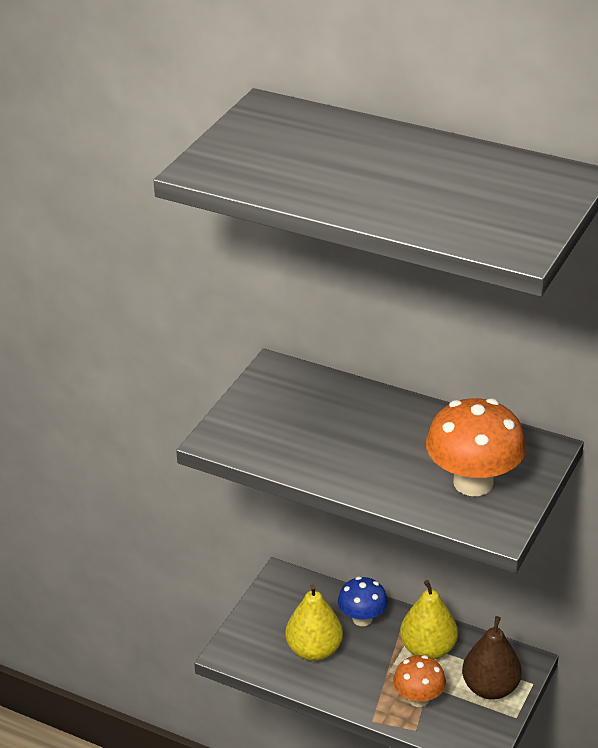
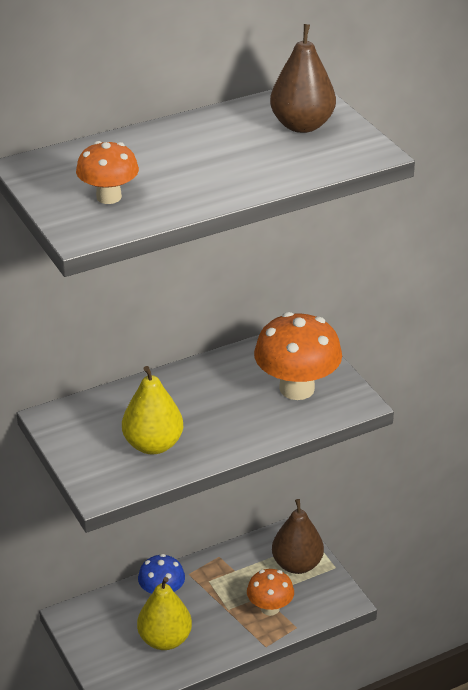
camera: 55 degrees left, 0 degrees up
yellow pear [400,580,458,659] -> yellow pear moved to [122,366,183,454]
none -> orange mushroom [76,141,139,204]
none -> brown pear [270,24,336,133]

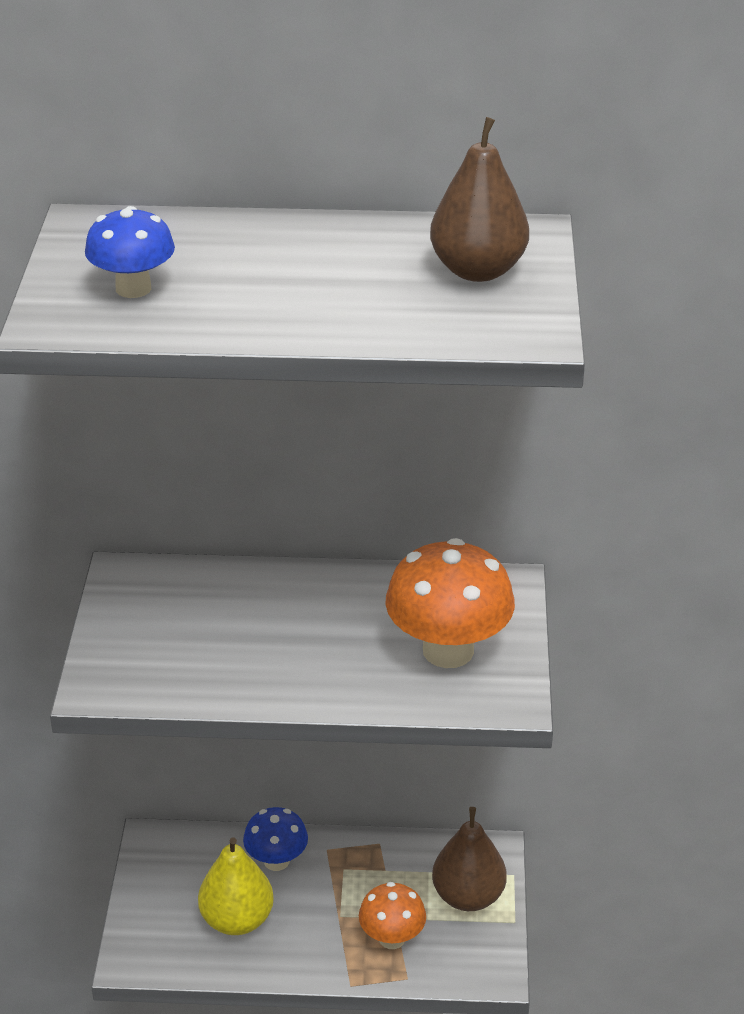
camera: 30 degrees right, 0 degrees up
orange mushroom [76,141,139,204] -> blue mushroom [85,206,175,298]
yellow pear [122,366,183,454] -> none

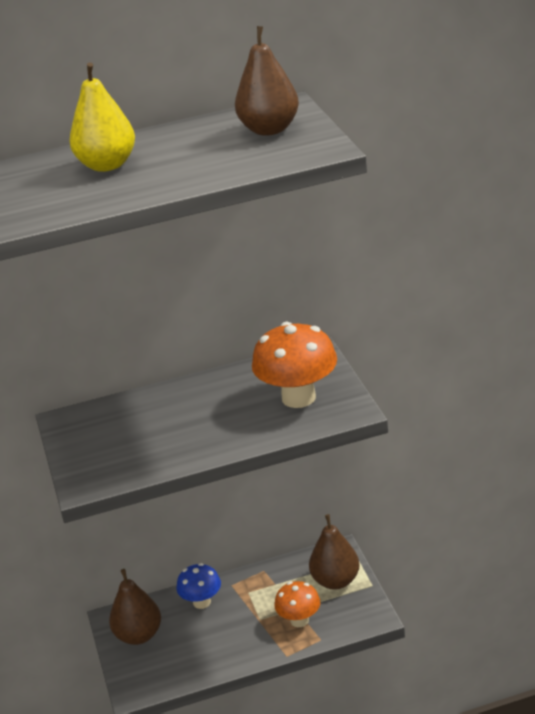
camera: 15 degrees left, 5 degrees down
blue mushroom [85,206,175,298] -> none
yellow pear [198,837,274,935] -> yellow pear moved to [69,63,135,172]
none -> brown pear [109,569,161,645]

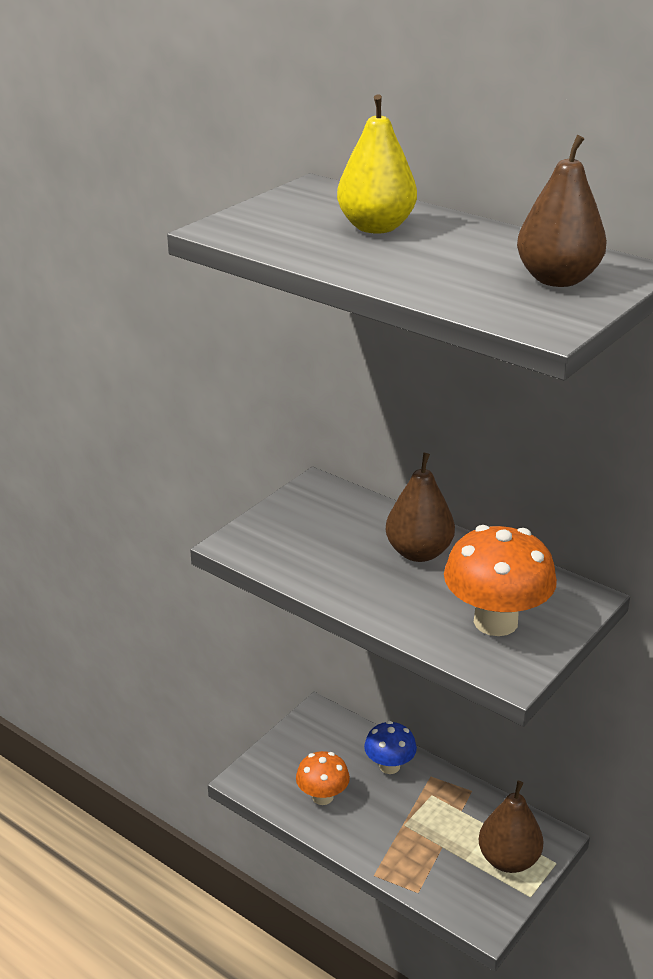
camera: 50 degrees right, 0 degrees up
brown pear [109,569,161,645] -> brown pear moved to [386,453,455,562]
orange mushroom [274,581,320,627] -> orange mushroom moved to [296,751,350,805]

